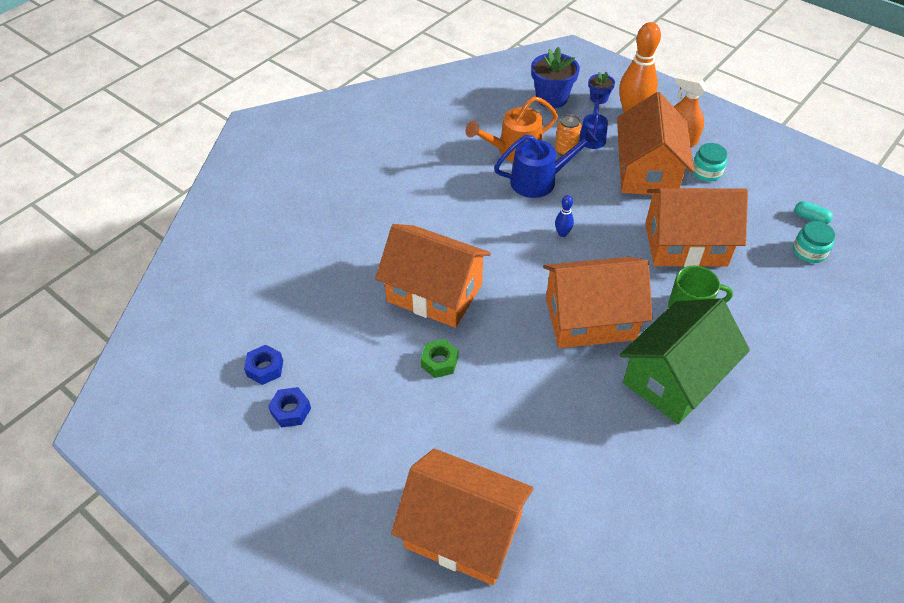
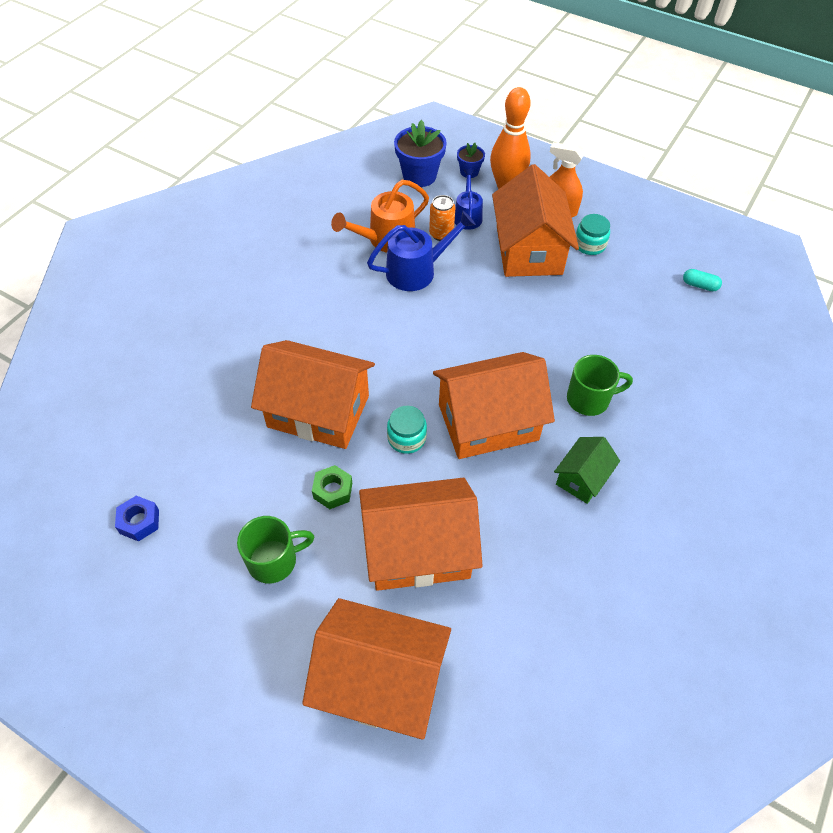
camera: 10 degrees left, 5 degrees up
blue nut [268,387,311,428] -> none
blue bowling pin [555,195,574,237] -> none
green house [620,298,750,424] -> green house [554,437,620,504], size x0.51
orange house [645,188,748,267] -> orange house moved to [359,478,483,591]
turquoise jar [793,221,835,263] -> turquoise jar moved to [387,406,427,454]
none -> green mug [237,516,314,583]

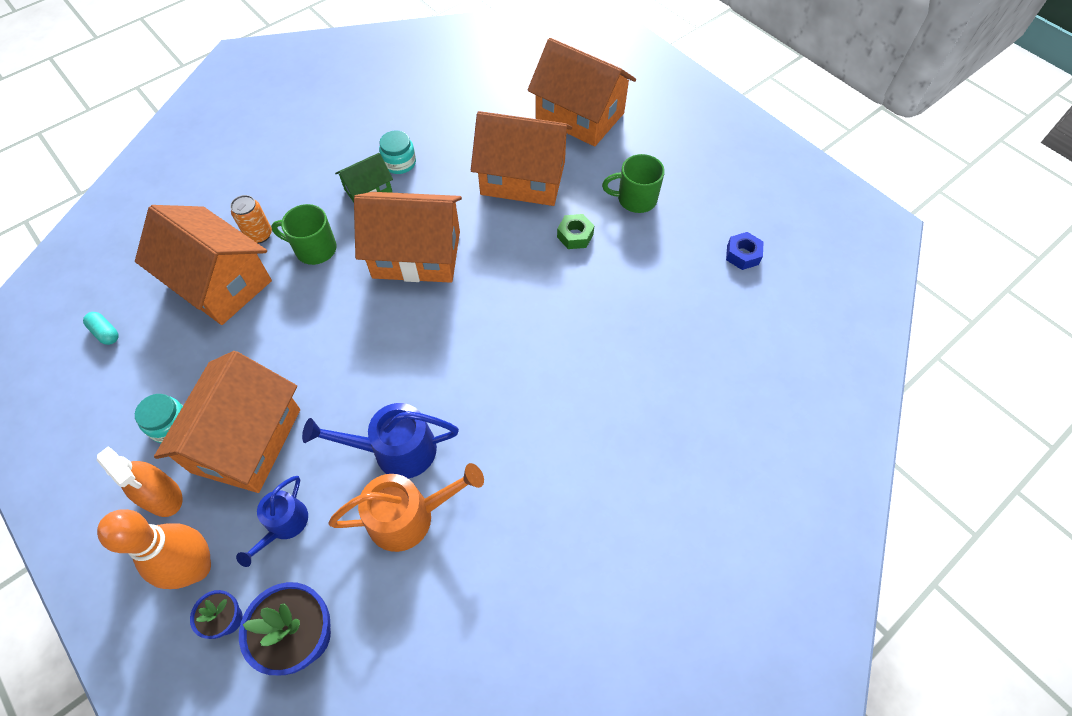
camera: 160 degrees left, 5 degrees up
orange house [251,340,375,449] -> orange house moved to [135,205,272,325]
turquoise jar [387,406,427,454] -> turquoise jar moved to [379,131,416,174]
orange can [429,195,455,241] -> orange can moved to [230,195,272,243]

